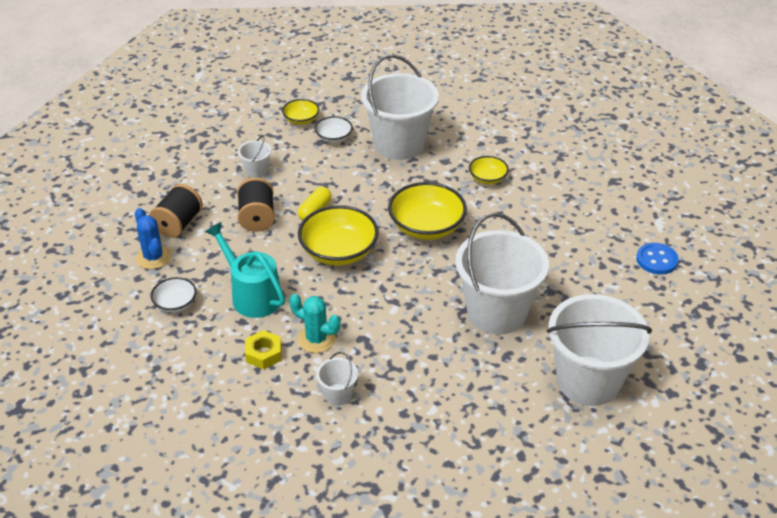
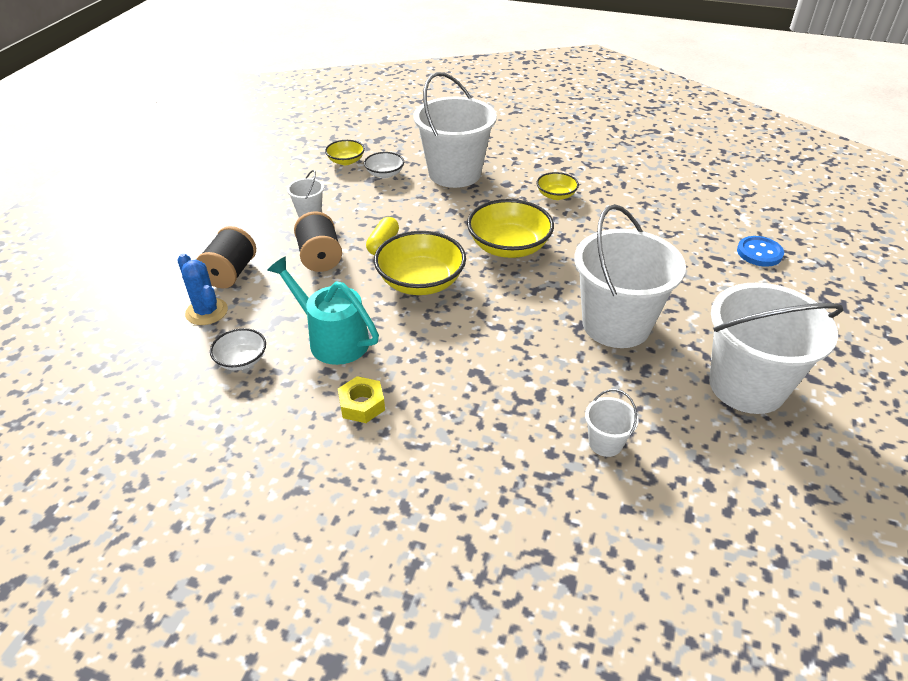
camera: 10 degrees left, 0 degrees up
turquoise cactus [289,294,341,353] -> none
white bucket [316,352,358,406] -> white bucket moved to [585,389,639,457]

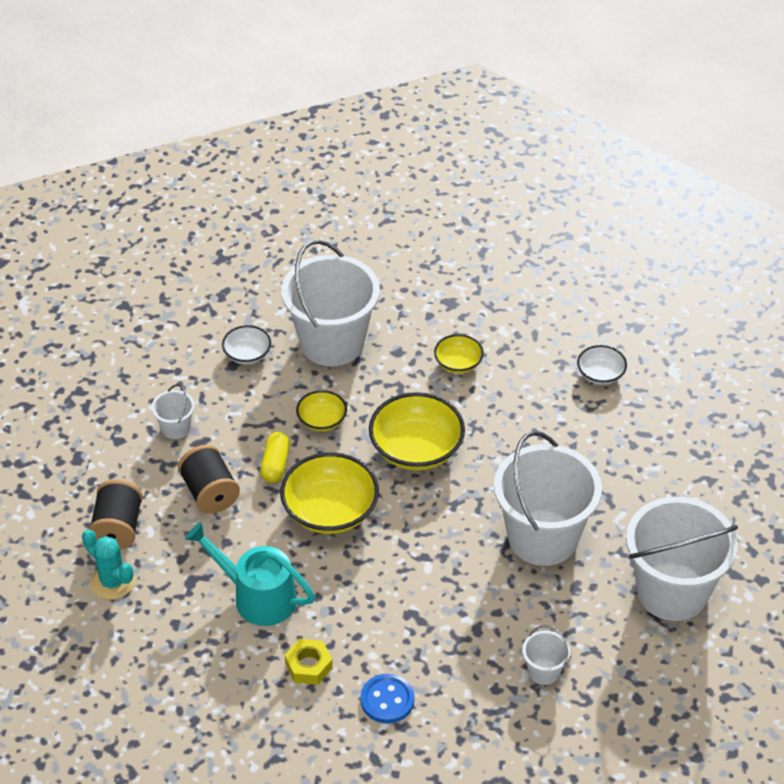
camera: 10 degrees left, 5 degrees up
blue cactus [177,253,228,325] -> turquoise cactus [82,529,135,600]
white bowl [210,328,266,371] -> white bowl moved to [577,345,627,385]
yellow bowl [325,140,365,165] -> yellow bowl moved to [296,390,347,431]
blue button [737,236,784,267] -> blue button moved to [360,674,414,724]

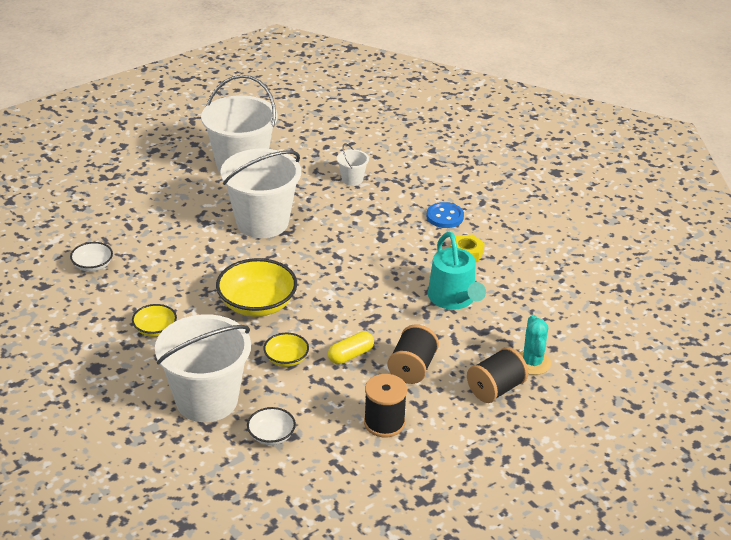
camera: 135 degrees left, 10 degrees down
white bucket [151,384,195,439] -> black spool [364,374,407,437]
yellow bowl [280,452,379,534] -> none

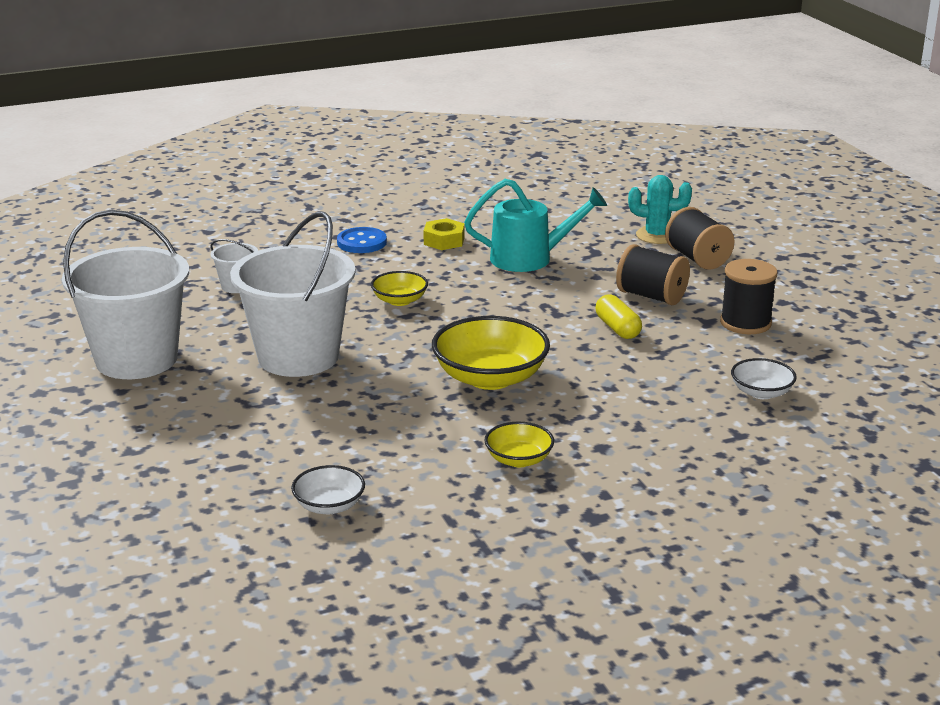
camera: 75 degrees left, 10 degrees down
white bucket [155,314,251,422] -> none
yellow bowl [263,333,309,367] -> yellow bowl moved to [371,271,428,306]

